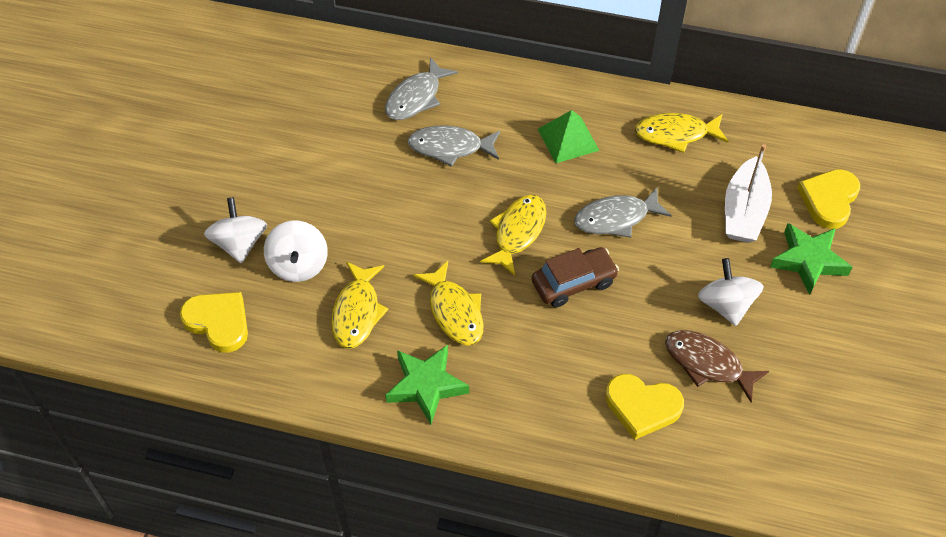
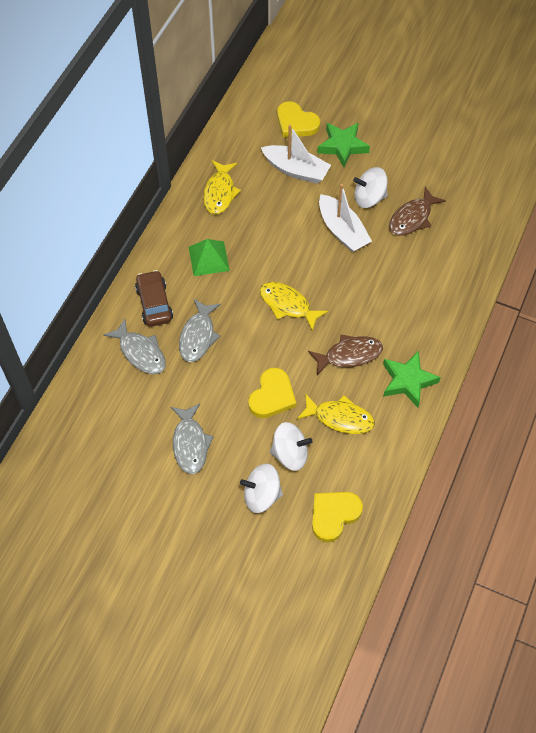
camera: 80 degrees left, 5 degrees up
yellow fish [413,261,484,346] -> brown fish [308,335,383,375]
brown car [531,247,619,308] -> brown car moved to [135,270,173,327]
grey fish [574,187,672,238] -> grey fish moved to [171,404,214,474]
yellow heart [605,374,684,440] -> yellow heart moved to [248,368,296,418]
none -> white boat [319,184,372,252]

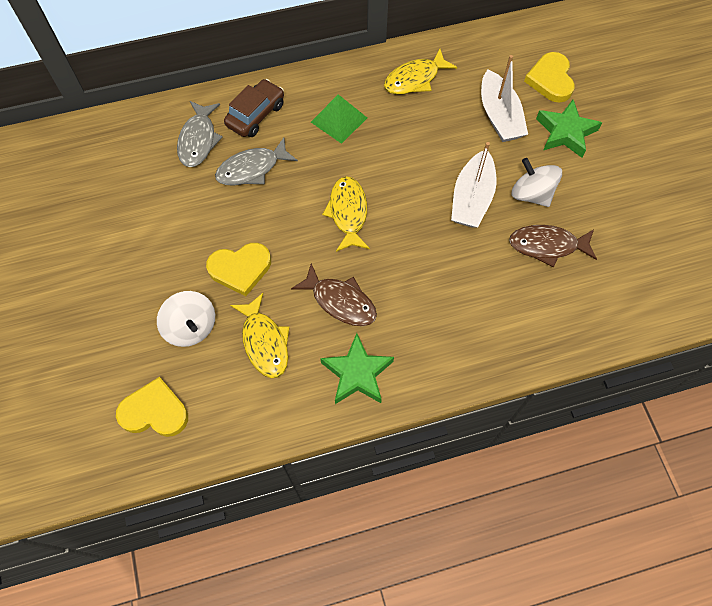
camera: 50 degrees right, 5 degrees up
grey fish [171,404,214,474] -> none
white spinning top [240,464,283,513] -> none

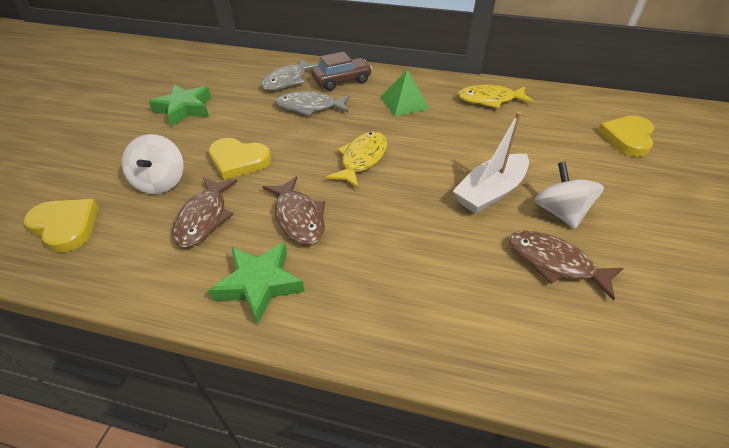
camera: 30 degrees right, 20 degrees down
yellow fish [230,293,290,378] -> brown fish [172,177,238,248]
white boat [481,55,528,142] -> none
green star [536,100,602,158] -> green star moved to [148,84,211,127]

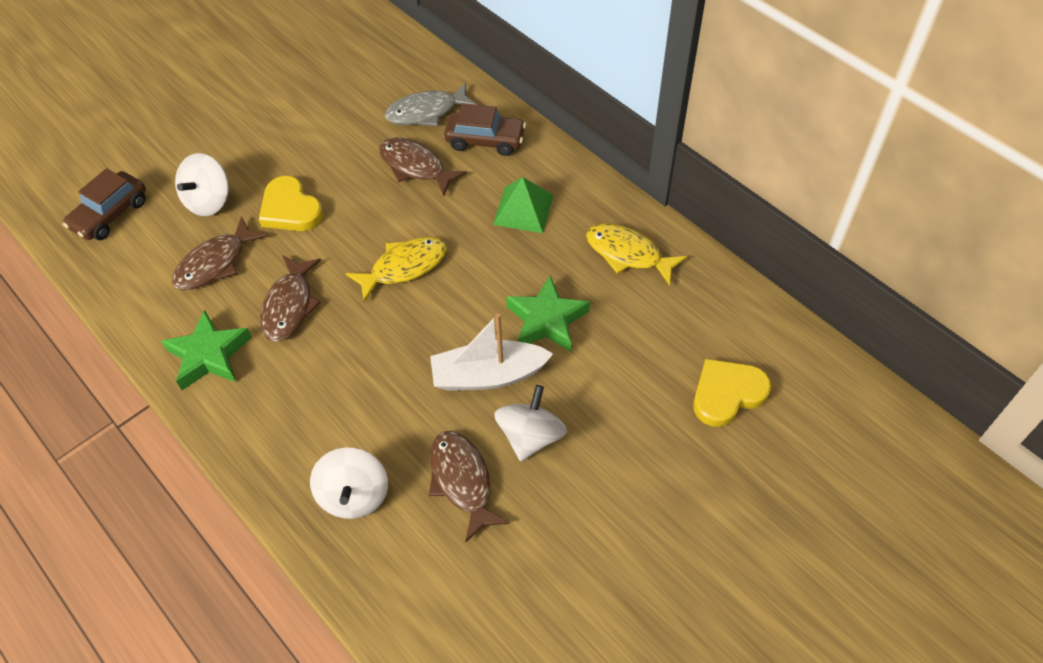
camera: 35 degrees right, 10 degrees up
yellow heart [24,199,99,253] -> brown car [63,168,146,240]
green star [148,84,211,127] -> green star moved to [506,276,590,352]
grey fish [275,91,350,116] -> brown fish [379,137,467,196]
none -> white spinning top [310,447,388,519]

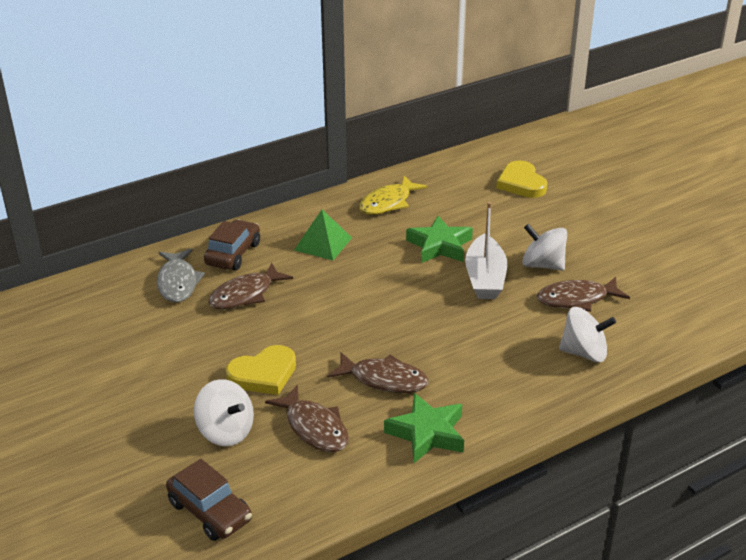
camera: 80 degrees left, 20 degrees down
yellow fish [346,237,447,302] -> none

